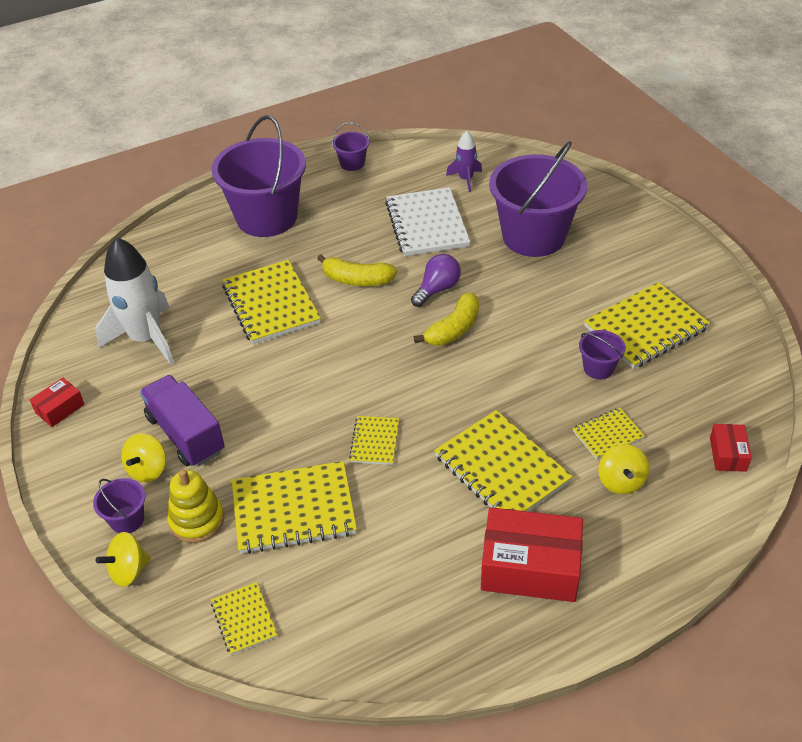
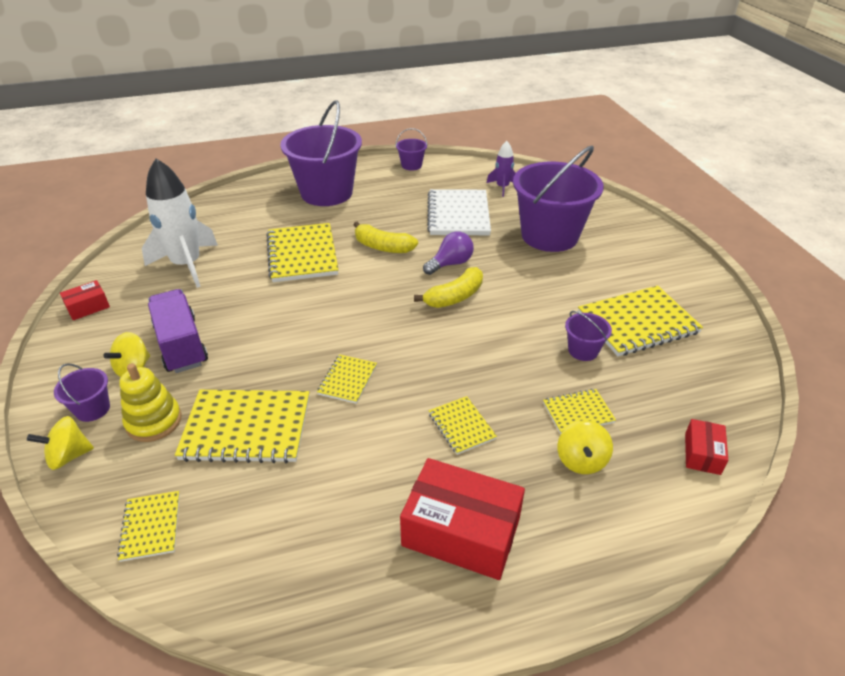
camera: 10 degrees right, 5 degrees down
yellow notebook [434,410,573,512] -> yellow notebook [429,396,497,455], size x0.52

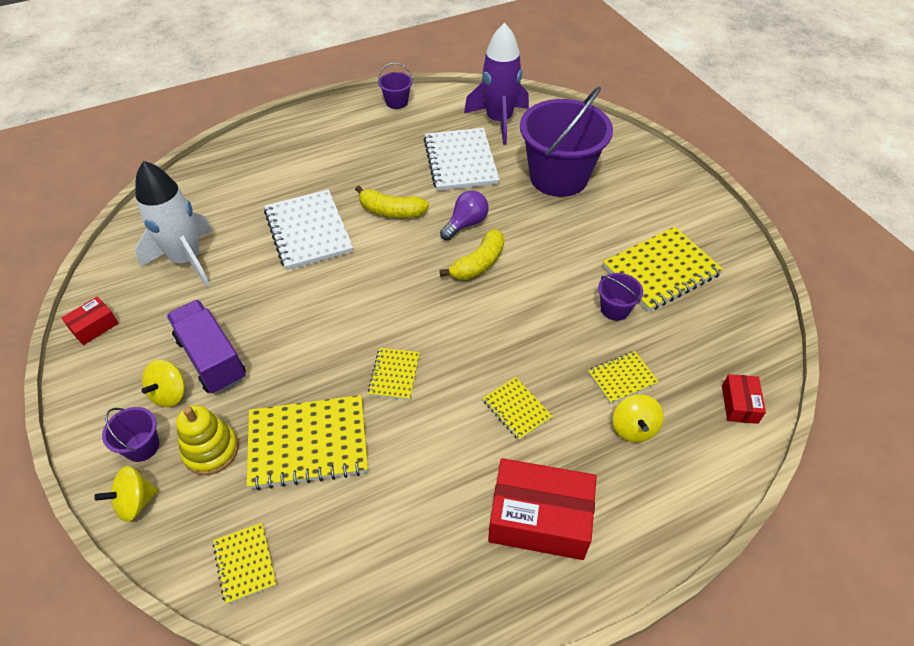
camera: 10 degrees left, 10 degrees up
yellow notebook [266,223,338,282] -> white notebook [264,189,353,270]
purple bucket [280,100,362,206] -> none
purple rocket [487,141,515,197] -> purple rocket [464,23,529,145], size x1.97

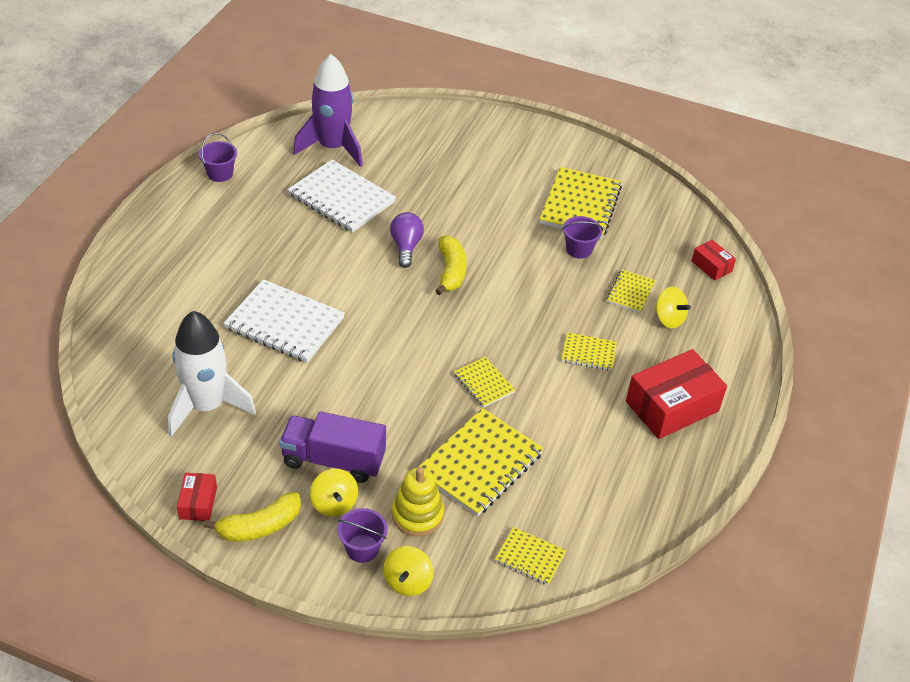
camera: 45 degrees left, 5 degrees down
yellow banana [355,186,429,218] -> yellow banana moved to [204,492,301,542]
purple bucket [520,86,613,197] -> none

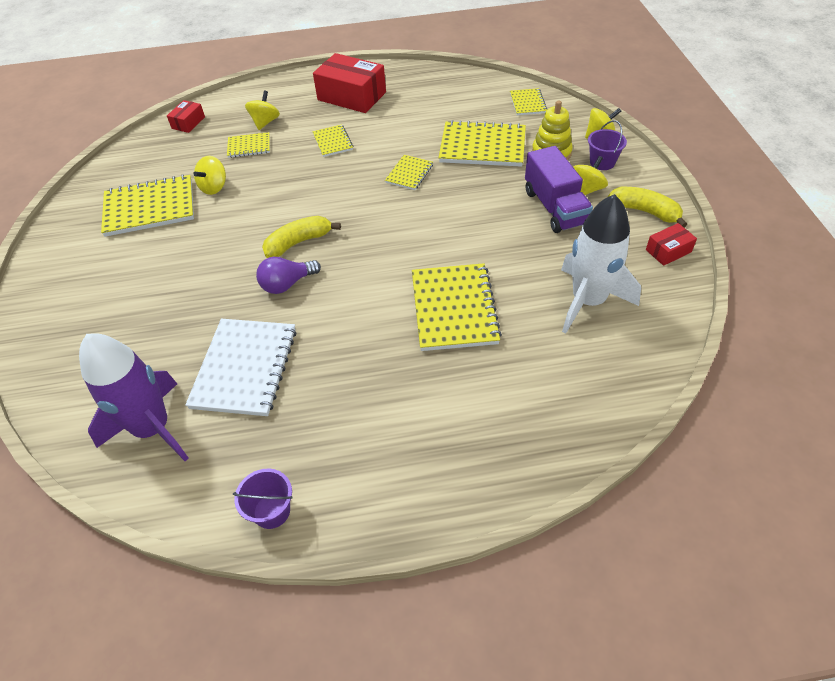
camera: 115 degrees left, 5 degrees up
white notebook [224,279,345,363] -> yellow notebook [412,263,502,351]
purple bucket [562,216,603,259] -> yellow spinning top [193,156,226,195]

